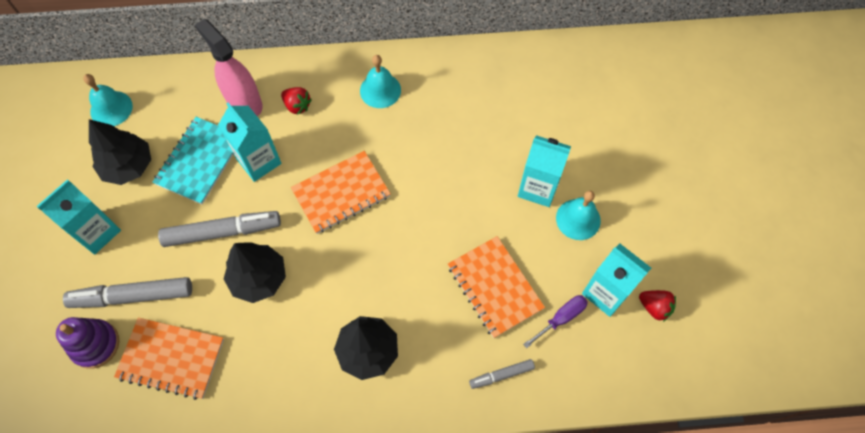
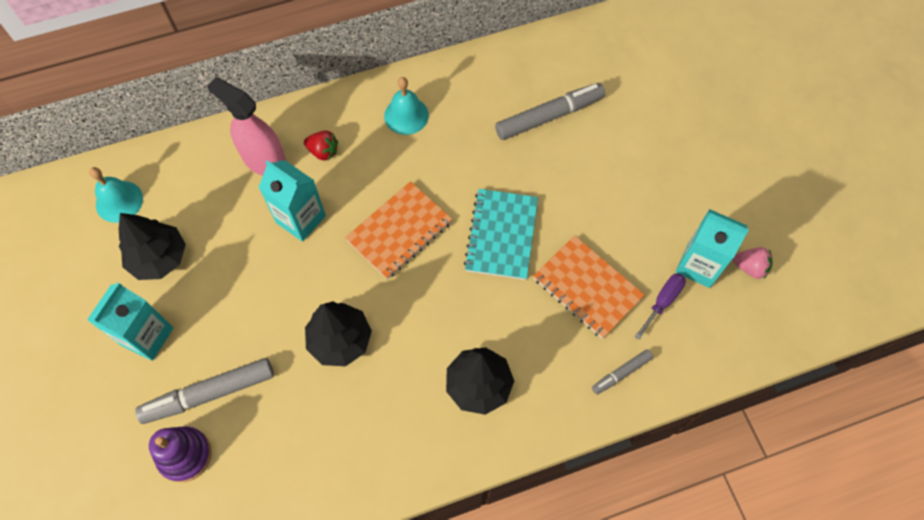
camera: 15 degrees left, 0 degrees up
orange notebook [114,318,224,400] -> none
turquoise notebook [153,117,234,204] -> turquoise notebook moved to [464,189,538,280]
grey marker [158,211,281,247] -> grey marker moved to [495,83,605,140]
turquoise carton [518,135,571,207] -> none
turquoise bell [556,191,601,240] -> none
red strawberry [639,290,676,322] -> pink strawberry [733,247,773,279]

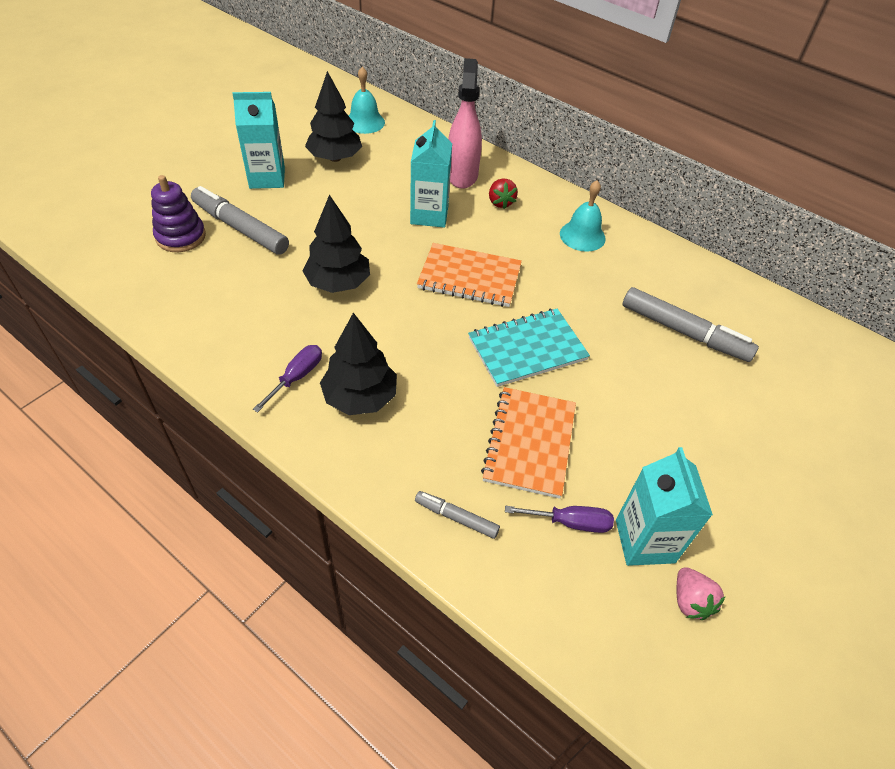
camera: 55 degrees right, 15 degrees down
none -> purple screwdriver [253,345,322,412]

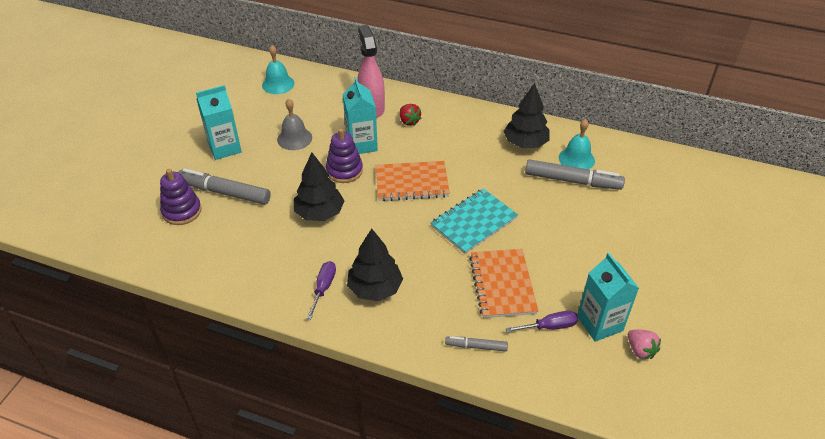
camera: 15 degrees left, 5 degrees down
black tree [305,71,362,162] -> black tree moved to [503,83,550,148]
turquoise bell [560,180,606,252] -> turquoise bell moved to [559,119,595,169]
none -> grey bell [277,99,312,150]
none -> purple stacking toy [326,128,363,183]

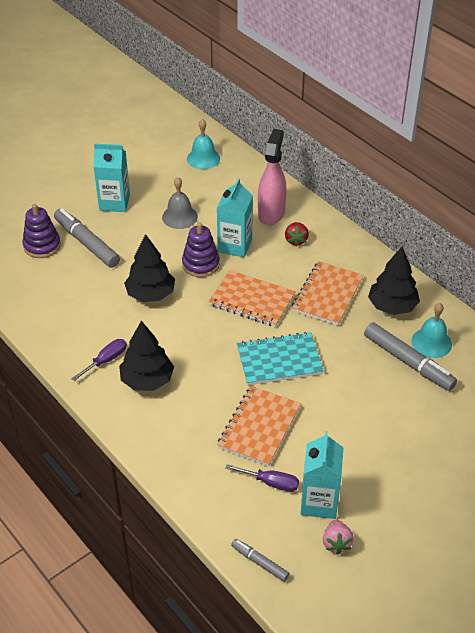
camera: 30 degrees right, 0 degrees up
grey marker [445,336,508,352] -> grey marker moved to [231,539,290,582]
none -> orange notebook [292,261,364,326]

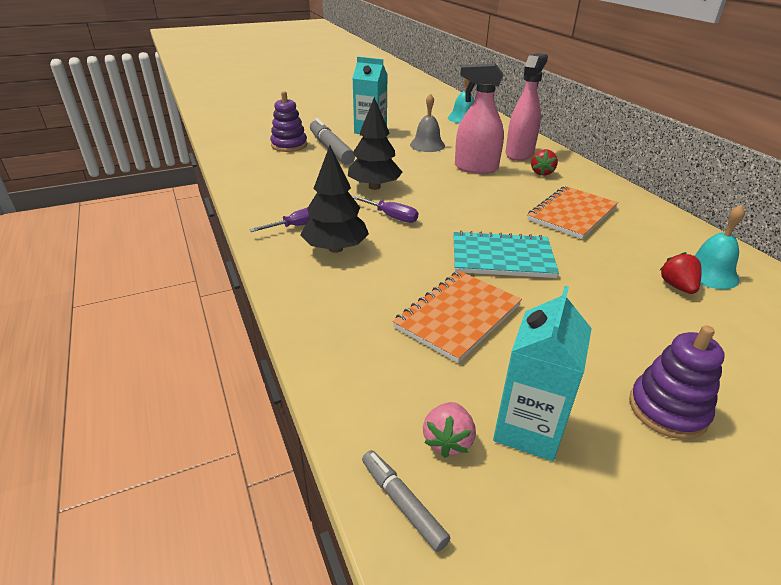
camera: 15 degrees right, 10 degrees down
purple stacking toy [182,222,220,277] -> purple stacking toy moved to [629,325,724,439]
orange notebook [209,270,296,327] -> none
turquoise carton [217,178,253,258] -> pink spray bottle [455,63,504,174]
purple screwdriver [225,464,299,492] -> purple screwdriver moved to [353,196,418,223]
pink strawberry [323,520,354,554] -> pink strawberry moved to [423,402,476,458]
grey marker [364,322,457,391] -> red strawberry [660,252,702,294]
black tree [368,247,420,315] -> none

